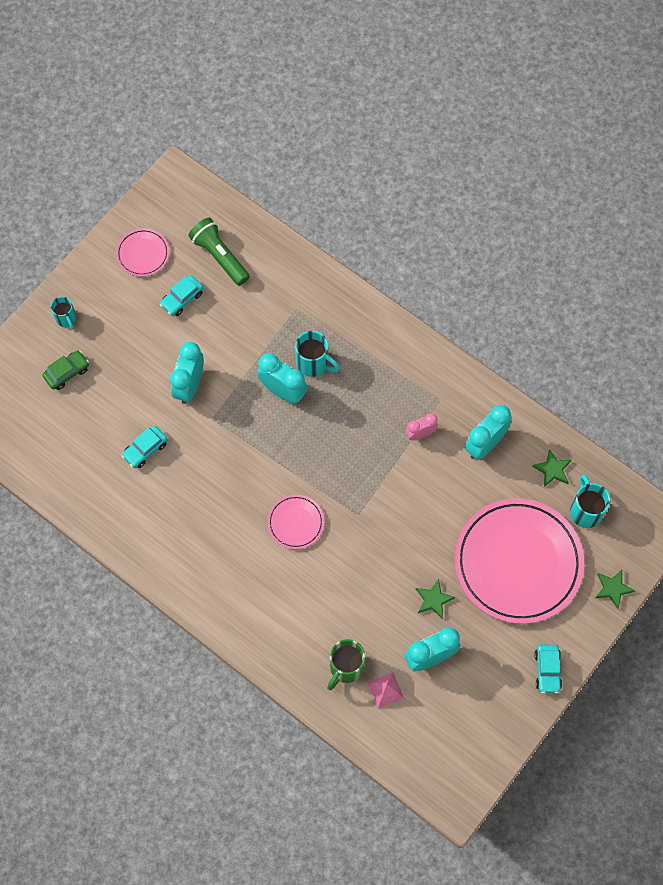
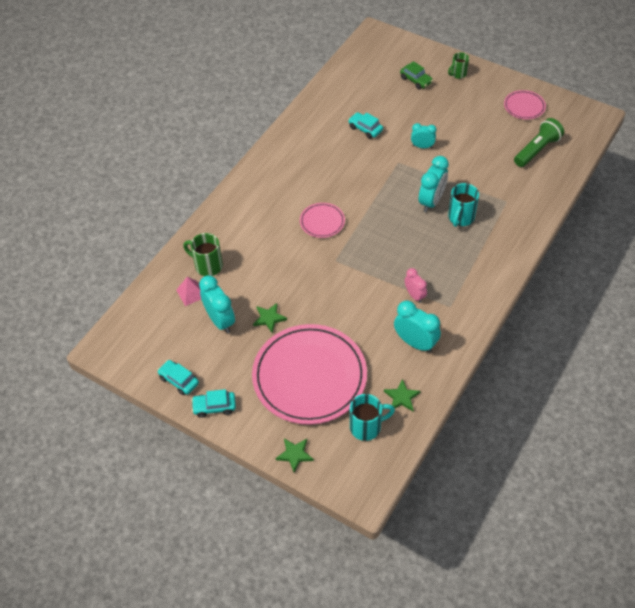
camera: 85 degrees right, 15 degrees down
turquoise mug [51,297,76,330] -> green mug [448,52,469,79]
turquoise car [160,275,203,316] -> turquoise car moved to [157,360,199,395]
turquoise clock [170,342,204,404] -> turquoise clock [411,123,436,148], size x0.61

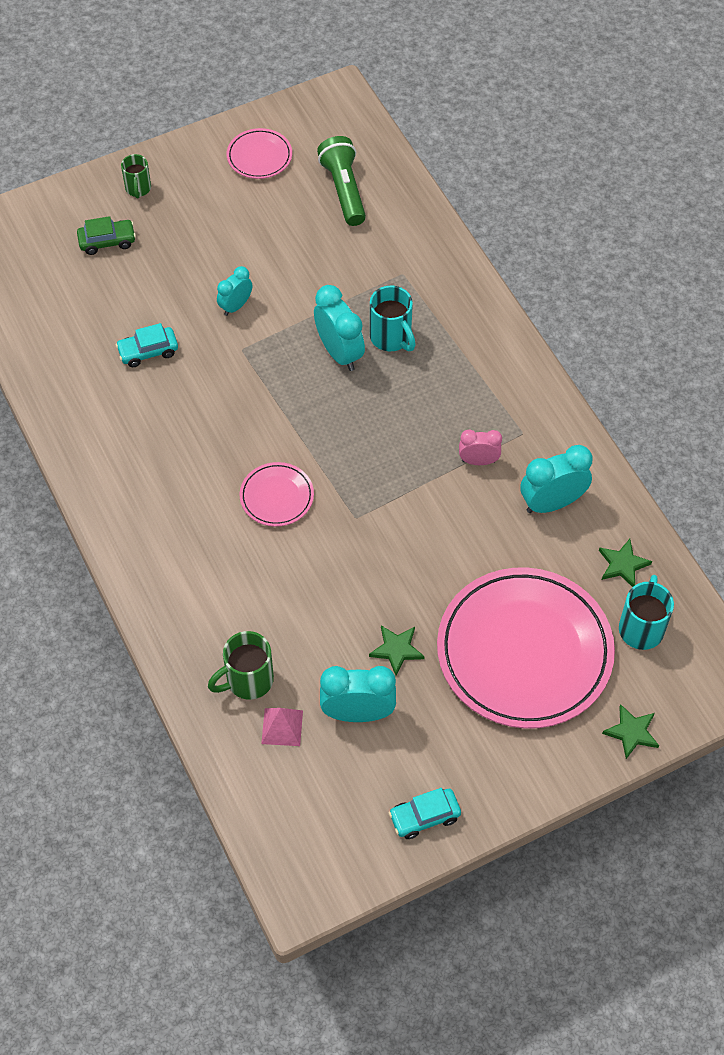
camera: 60 degrees left, 5 degrees up
turquoise car [191,389,236,418] -> none

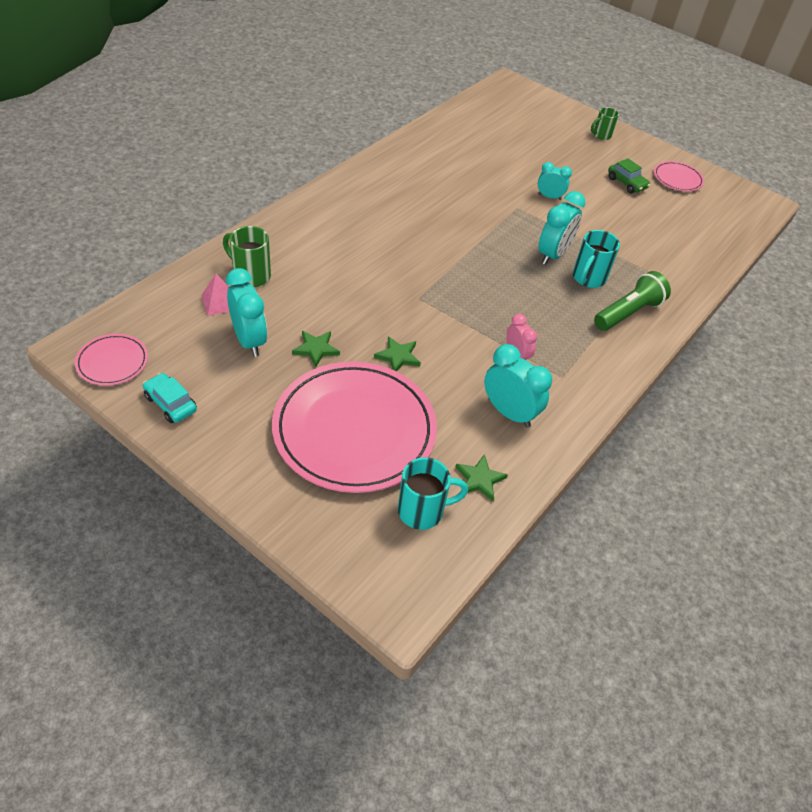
camera: 60 degrees right, 10 degrees down
green car [77,216,136,255] -> green car moved to [608,158,650,194]
turquoise car [116,323,178,367] -> none
pink plate [240,462,314,527] -> pink plate moved to [75,334,148,386]
green flashlight [317,136,366,226] -> green flashlight moved to [594,271,671,331]
green star [602,704,659,759] -> green star moved to [374,336,421,372]

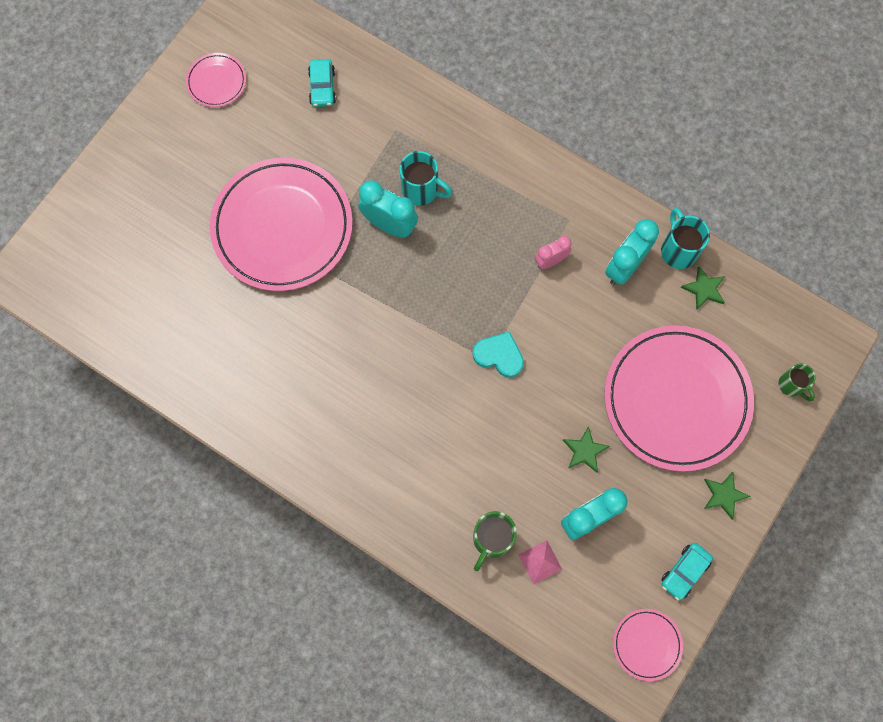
camera: 90 degrees left, 25 degrees up
green star [374,336,421,372] -> green star moved to [704,472,751,520]
turquoise mug [398,457,468,530] -> turquoise mug moved to [661,208,710,269]
turquoise clock [538,162,572,200] -> pink plate [210,158,353,291]
green mug [591,107,619,140] -> green mug moved to [779,364,816,401]
green flashlight [594,271,671,331] -> none
green car [608,158,650,194] -> none
none -> turquoise car [308,59,336,107]
none -> turquoise heart [472,331,524,378]

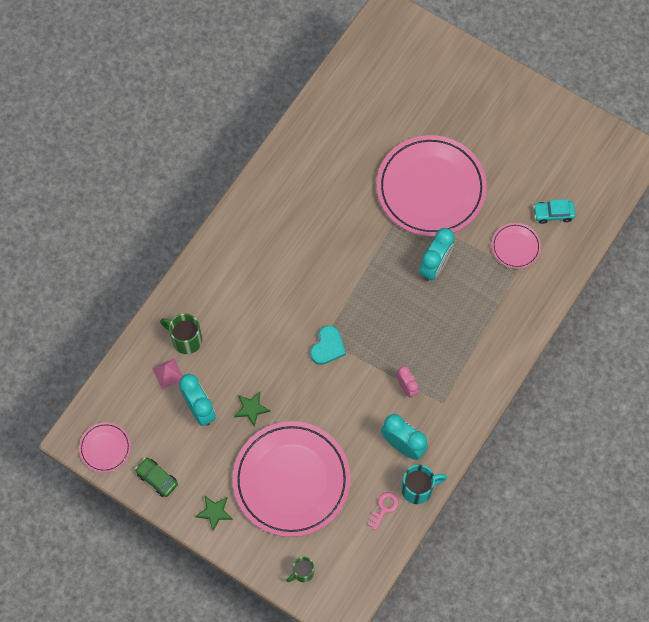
camera: 90 degrees right, 5 degrees down
pink plate [186,53,246,107] -> pink plate moved to [492,223,541,269]
turquoise mug [399,151,452,206] -> none
turquoise car [661,543,713,601] -> green car [135,457,178,497]
green star [681,266,725,310] -> pink key [368,492,399,530]

